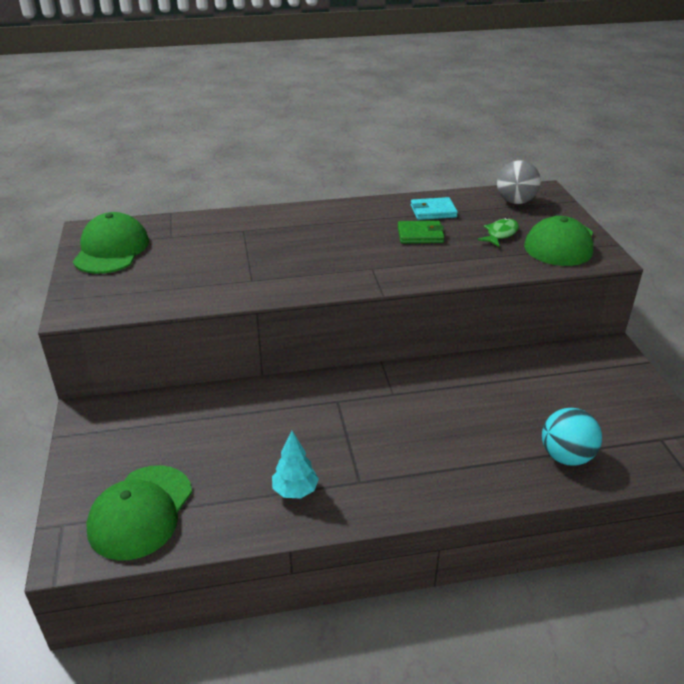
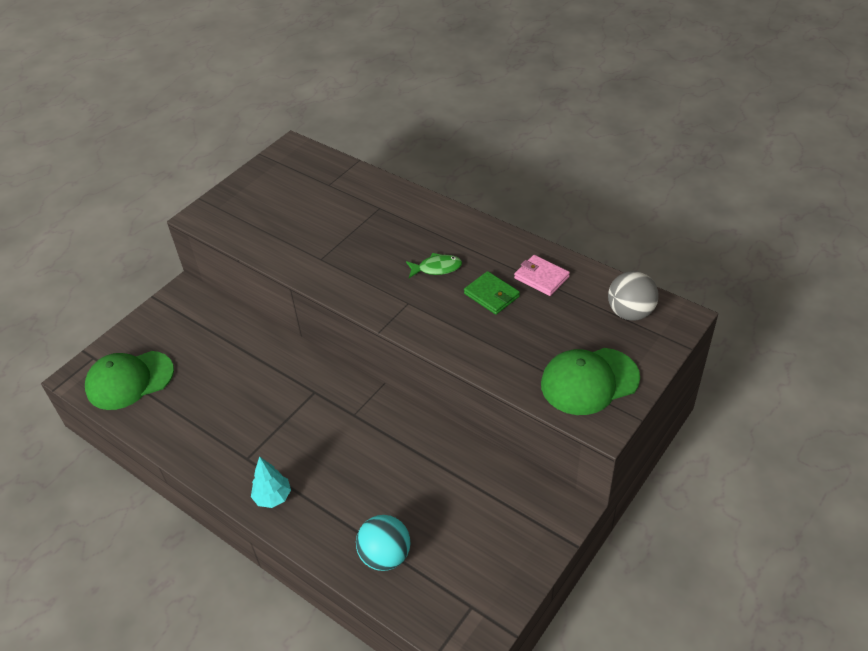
camera: 50 degrees right, 10 degrees up
green cap [73,212,149,274] -> none
turquoise tree [272,431,319,499] -> turquoise tree moved to [251,456,291,508]
turquoise wallet [411,197,458,220] -> pink wallet [514,255,570,296]
green fish [478,218,519,247] -> green fish moved to [406,253,462,278]

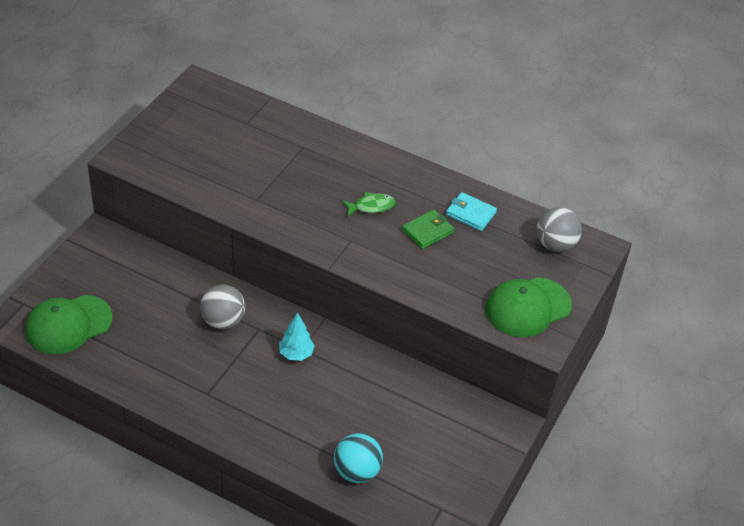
camera: 15 degrees left, 0 degrees up
turquoise tree [251,456,291,508] -> turquoise tree moved to [279,312,315,361]
green wallet [464,271,520,315] -> green wallet turned 75 degrees counterclockwise [402,209,454,249]
pink wallet [514,255,570,296] -> turquoise wallet [446,192,497,231]
none -> grey ball [200,285,245,329]

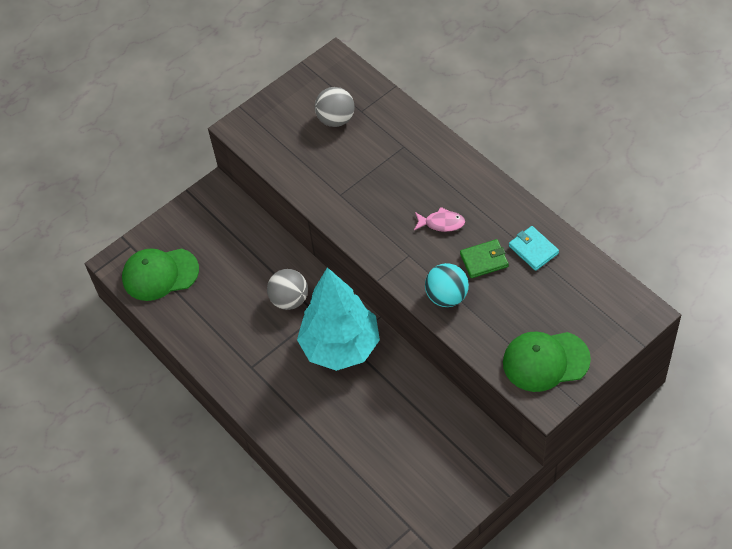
camera: 30 degrees right, 10 degrees up
turquoise tree [279,312,315,361] -> turquoise tree [297,267,380,371], size x2.48
turquoise ball [334,433,383,483] -> turquoise ball moved to [425,263,469,307]
green fish [341,192,395,217] -> pink fish [414,207,465,232]
grey ball [537,207,582,252] -> grey ball moved to [315,87,355,127]

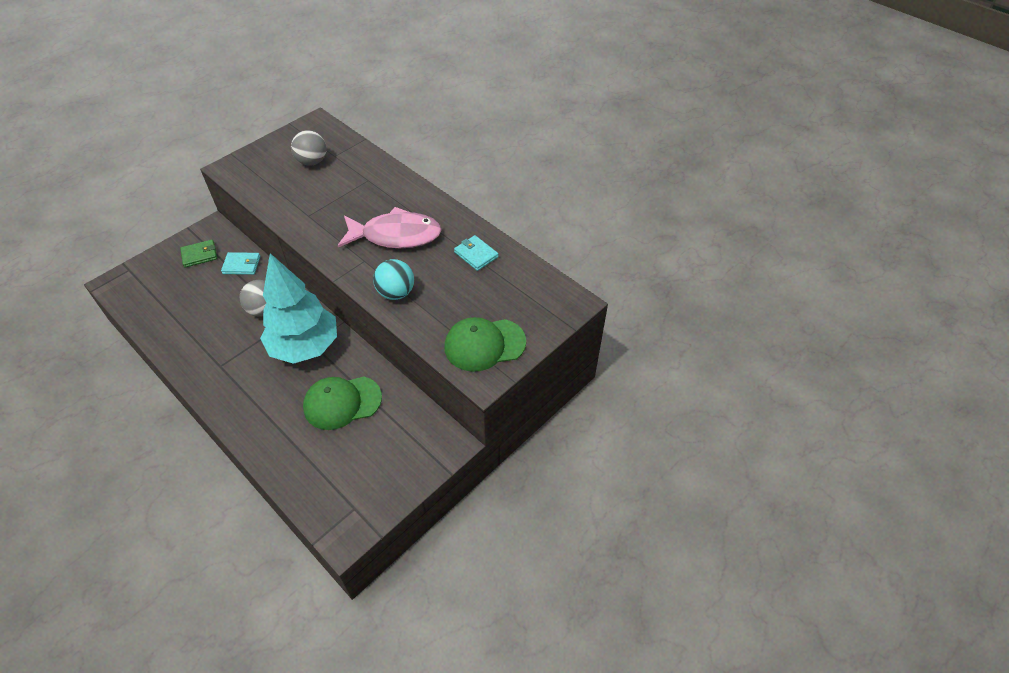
camera: 10 degrees left, 5 degrees down
green cap [122,248,199,301] -> green cap moved to [303,376,382,430]
pink fish [414,207,465,232] -> pink fish [338,207,442,248], size x2.23
green wallet [460,239,509,278] -> green wallet moved to [180,240,217,268]
none -> turquoise wallet [221,252,260,275]

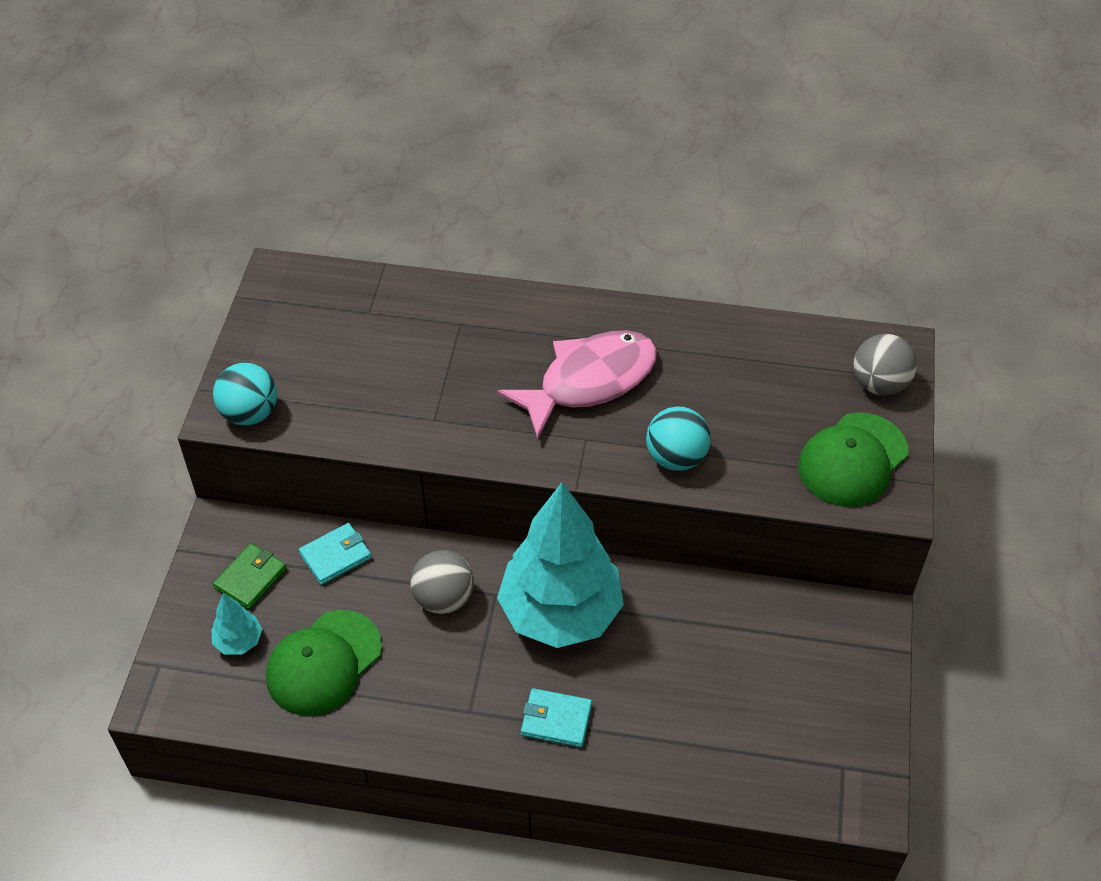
camera: 35 degrees left, 0 degrees up
grey ball [291,130,326,166] -> grey ball moved to [853,334,917,395]
green cap [303,376,382,430] -> green cap moved to [266,610,382,716]
turquoise wallet [454,235,499,271] -> turquoise wallet moved to [521,688,592,747]
none -> turquoise tree [211,593,262,655]
none -> turquoise ball [213,363,277,426]

